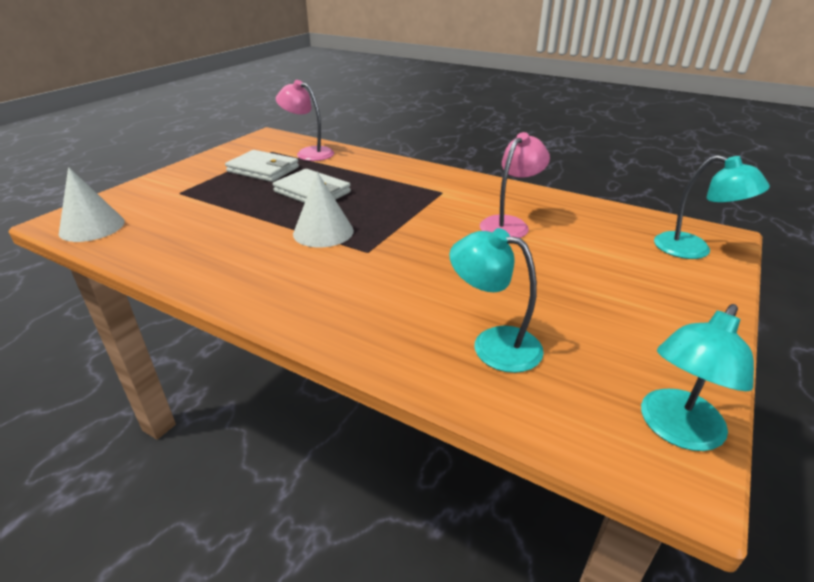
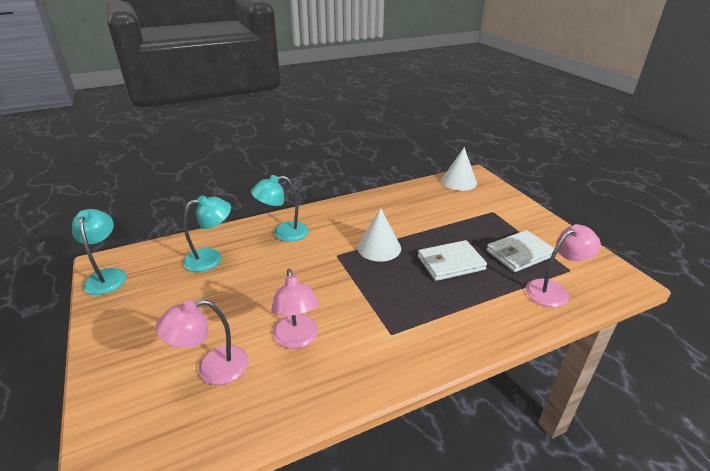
camera: 125 degrees right, 0 degrees up
turquoise lamp [654,155,770,259] -> turquoise lamp moved to [251,175,309,242]
none -> pink lamp [155,300,249,385]

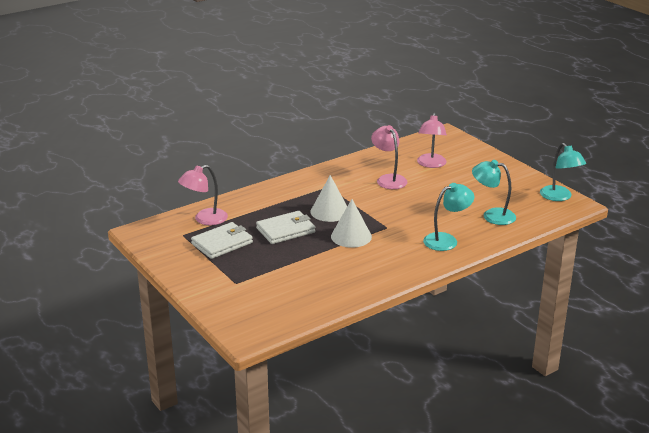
camera: 170 degrees right, 5 degrees down
pink lamp [155,300,249,385] -> pink lamp turned 135 degrees clockwise [417,113,447,168]
turquoise lamp [183,195,231,272] -> turquoise lamp turned 60 degrees clockwise [472,160,516,225]
white cone [441,147,477,191] -> white cone moved to [311,175,347,222]

